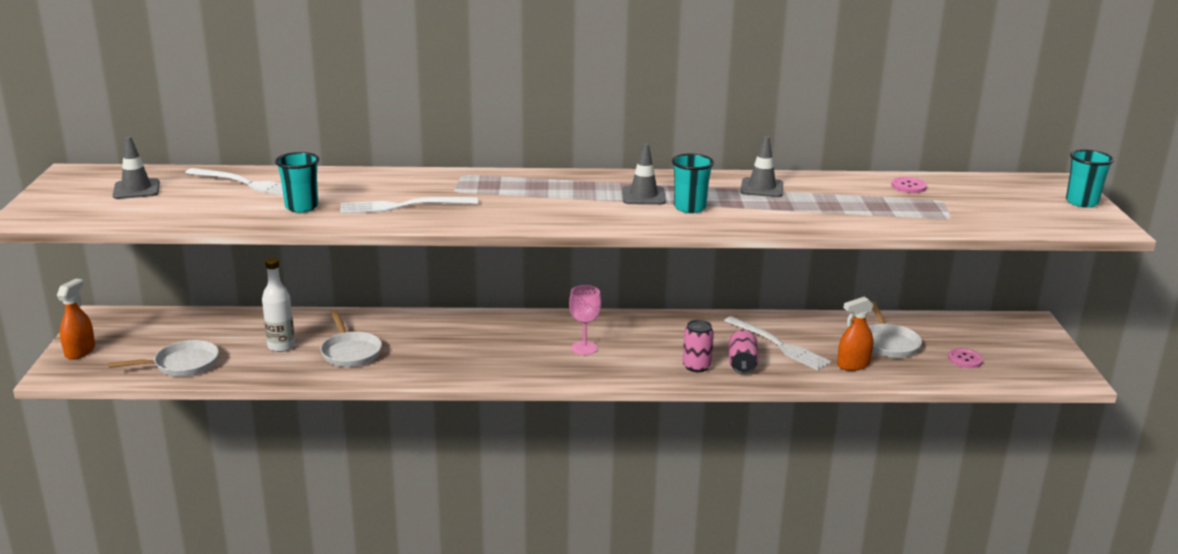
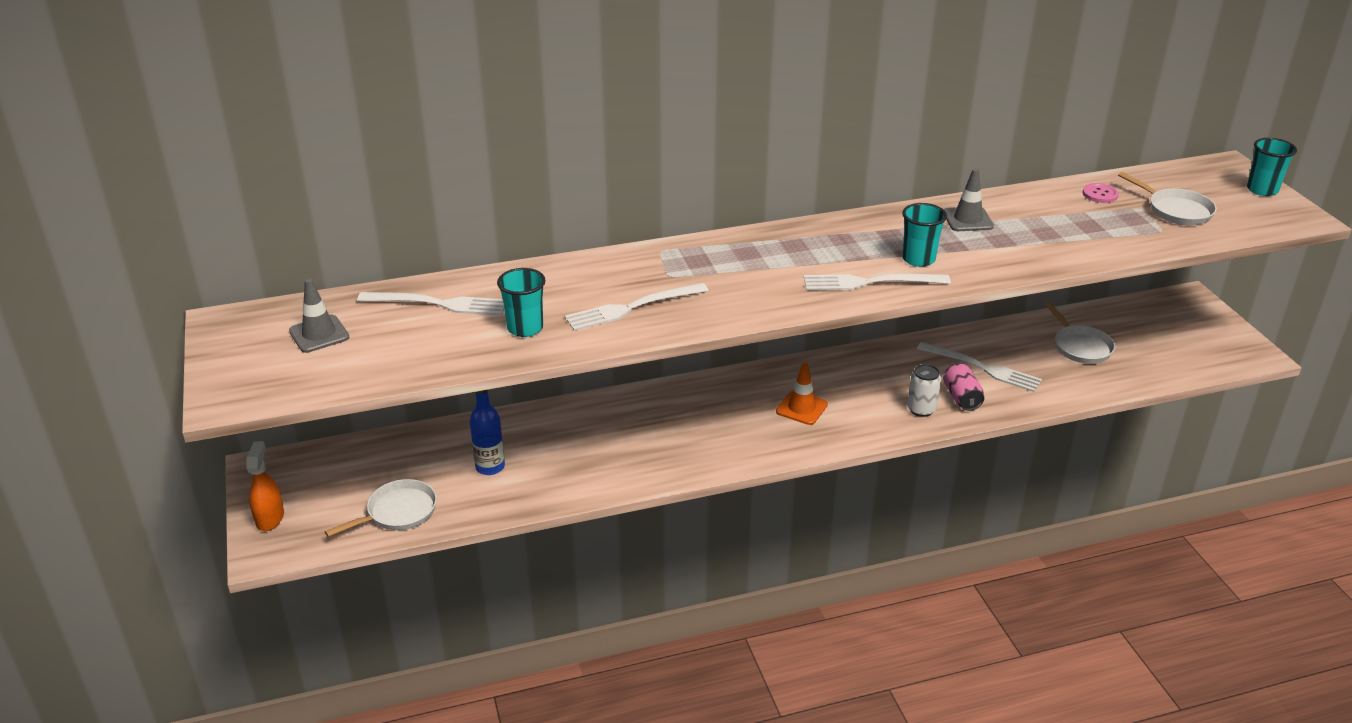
camera: 15 degrees left, 10 degrees up
white bottle [262,258,295,352] -> blue bottle [470,390,505,475]
white pan [320,311,382,367] -> white pan moved to [1118,172,1217,225]
pink goblet [569,285,601,355] -> orange traffic cone [776,363,828,425]
grey traffic cone [622,143,666,205] -> none
pink can [683,320,714,372] -> white can [907,364,941,417]
orange spray bottle [837,297,874,371] -> none
pink button [948,348,983,368] -> none
none -> white fork [804,273,951,291]

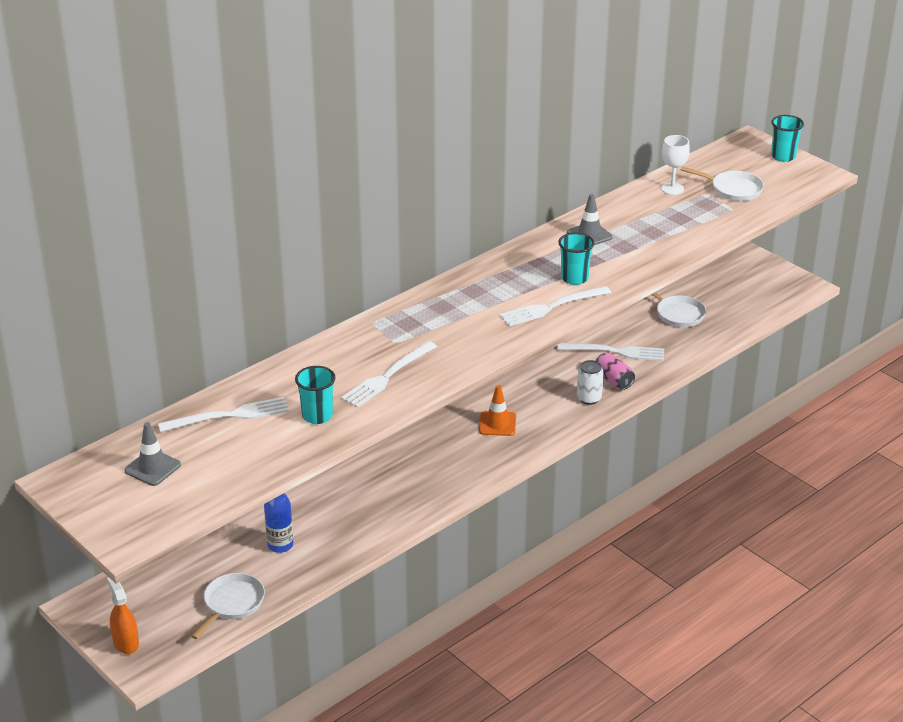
camera: 25 degrees left, 0 degrees up
pink button [1083,183,1119,203] -> white goblet [661,135,690,195]

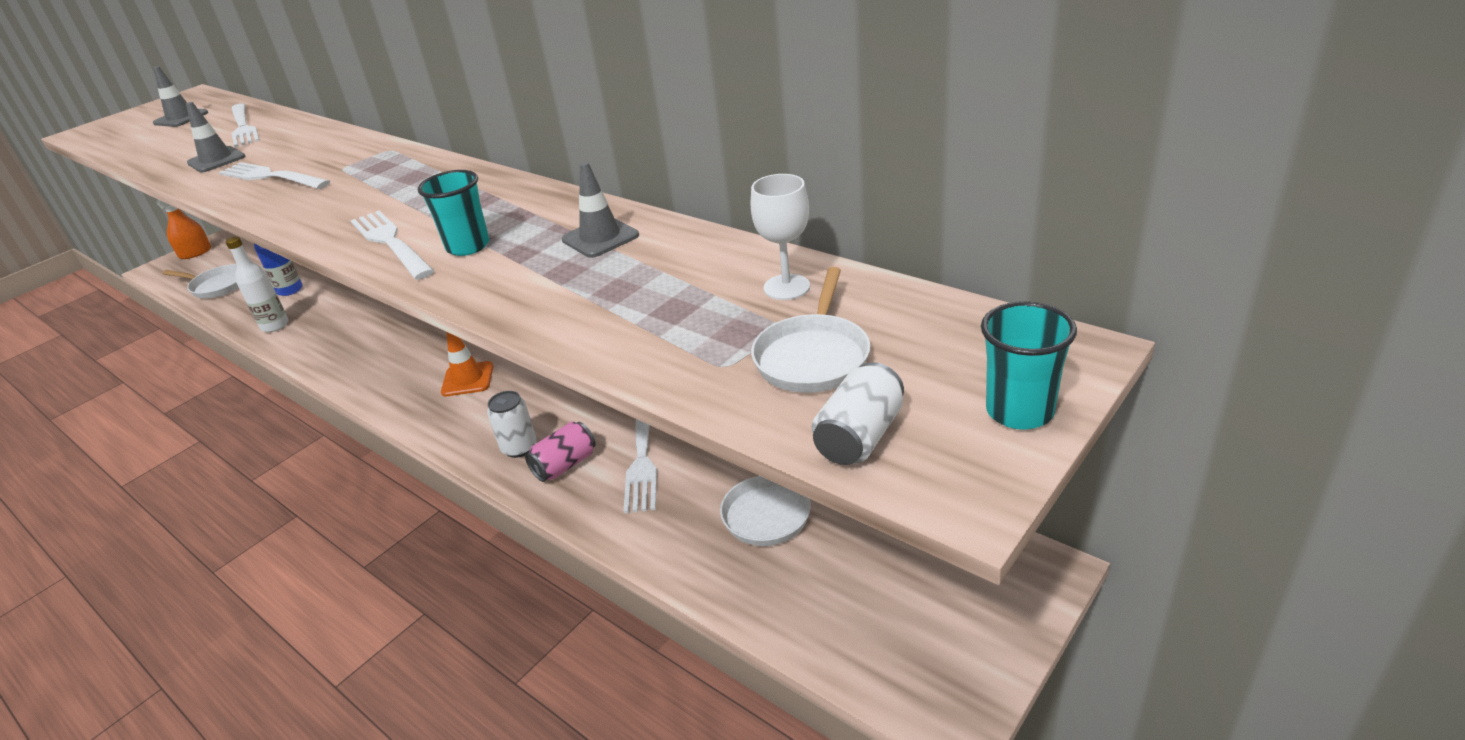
camera: 85 degrees right, 0 degrees up
turquoise cup [295,366,336,424] -> grey traffic cone [186,102,245,172]
none -> white bottle [225,237,288,332]
none -> white can [812,362,904,465]

